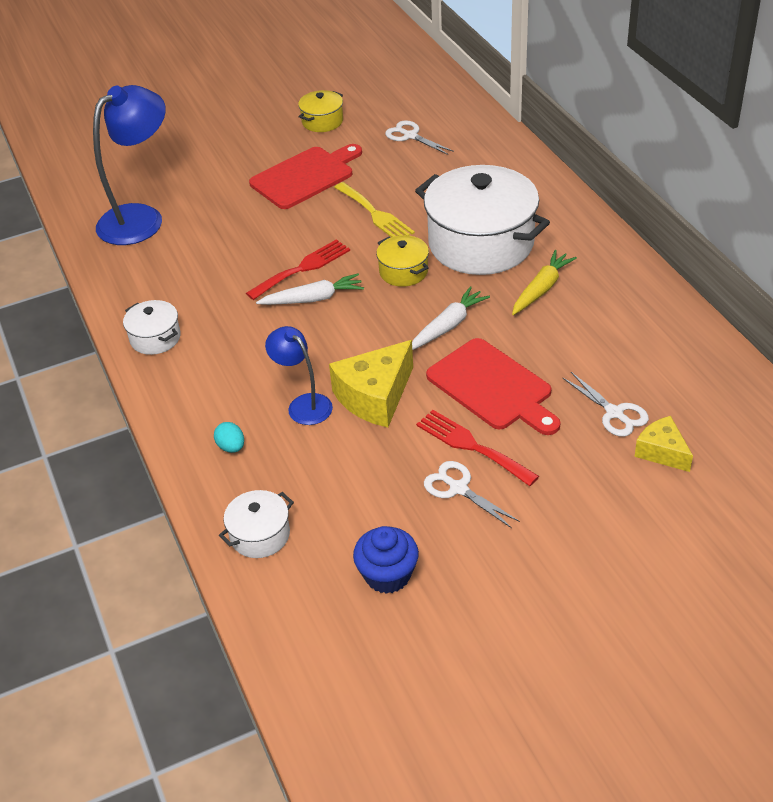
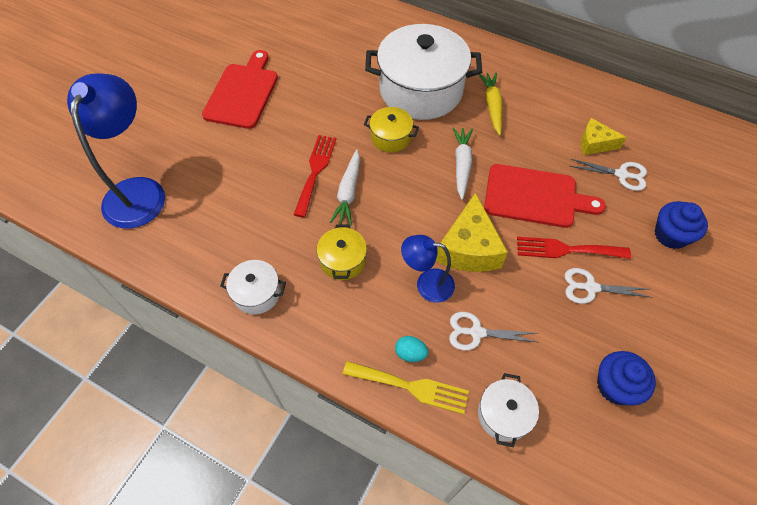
camera: 40 degrees left, 15 degrees up
white carrot [256,273,364,305] -> white carrot turned 150 degrees clockwise [330,150,360,226]
yellow pot [298,90,343,132] -> yellow pot moved to [317,224,367,280]
yellow fork [334,182,415,237] -> yellow fork moved to [343,361,469,414]
white scissors [385,120,454,155] -> white scissors moved to [449,312,537,350]
yellow cheese [634,416,693,472] -> yellow cheese moved to [581,118,627,155]
none -> blue cupcake [655,201,708,249]

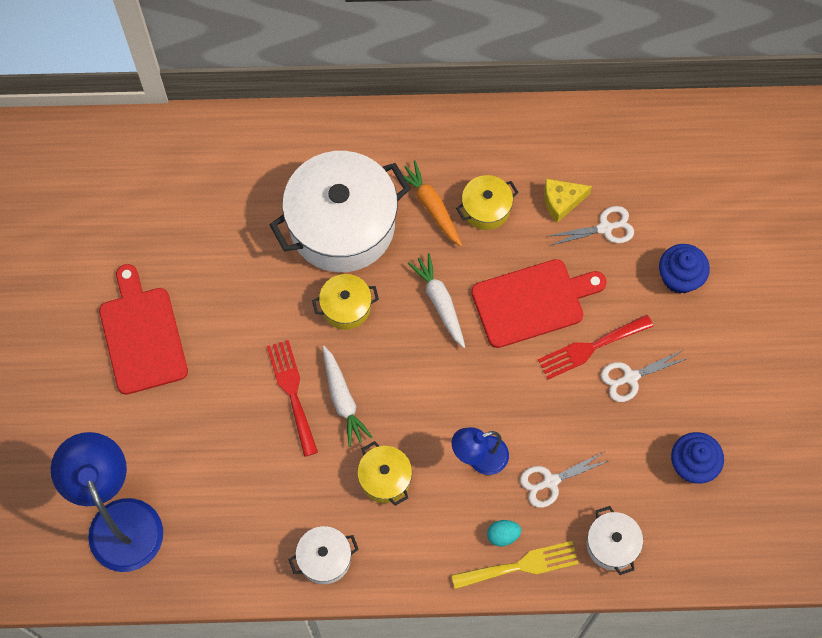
camera: 30 degrees left, 10 degrees up
yellow cheese [436,192,508,272] -> none
yellow carrot [478,72,502,136] -> orange carrot [402,161,462,247]
none -> yellow pot [456,175,518,230]

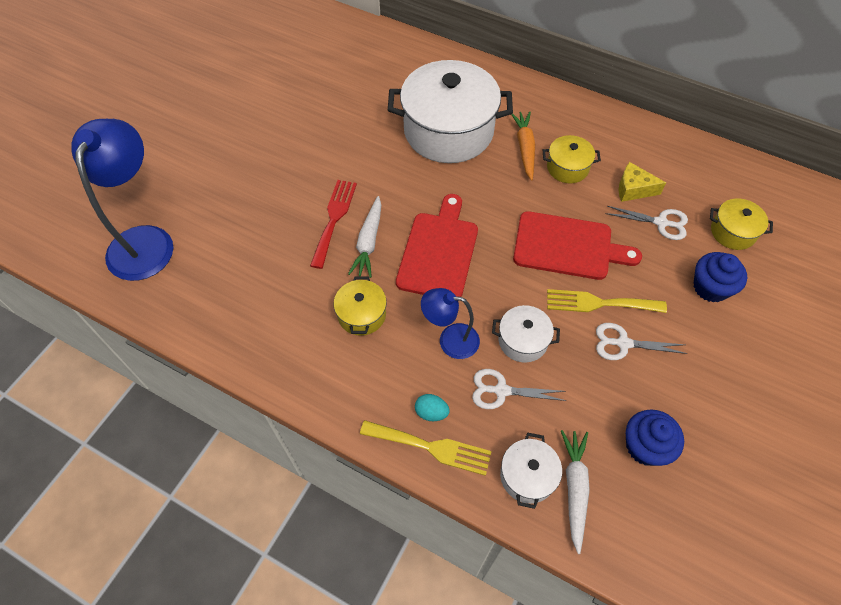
camera: 30 degrees right, 10 degrees down
red cutting board [99,264,188,395] -> red cutting board moved to [396,194,478,297]
white pot [289,526,359,584] -> white pot moved to [492,305,560,363]
yellow pot [312,274,379,330] -> yellow pot moved to [710,198,773,250]
white carrot [408,253,465,348] -> white carrot moved to [561,430,590,554]
red fork [538,315,653,379] -> yellow fork [547,289,667,313]

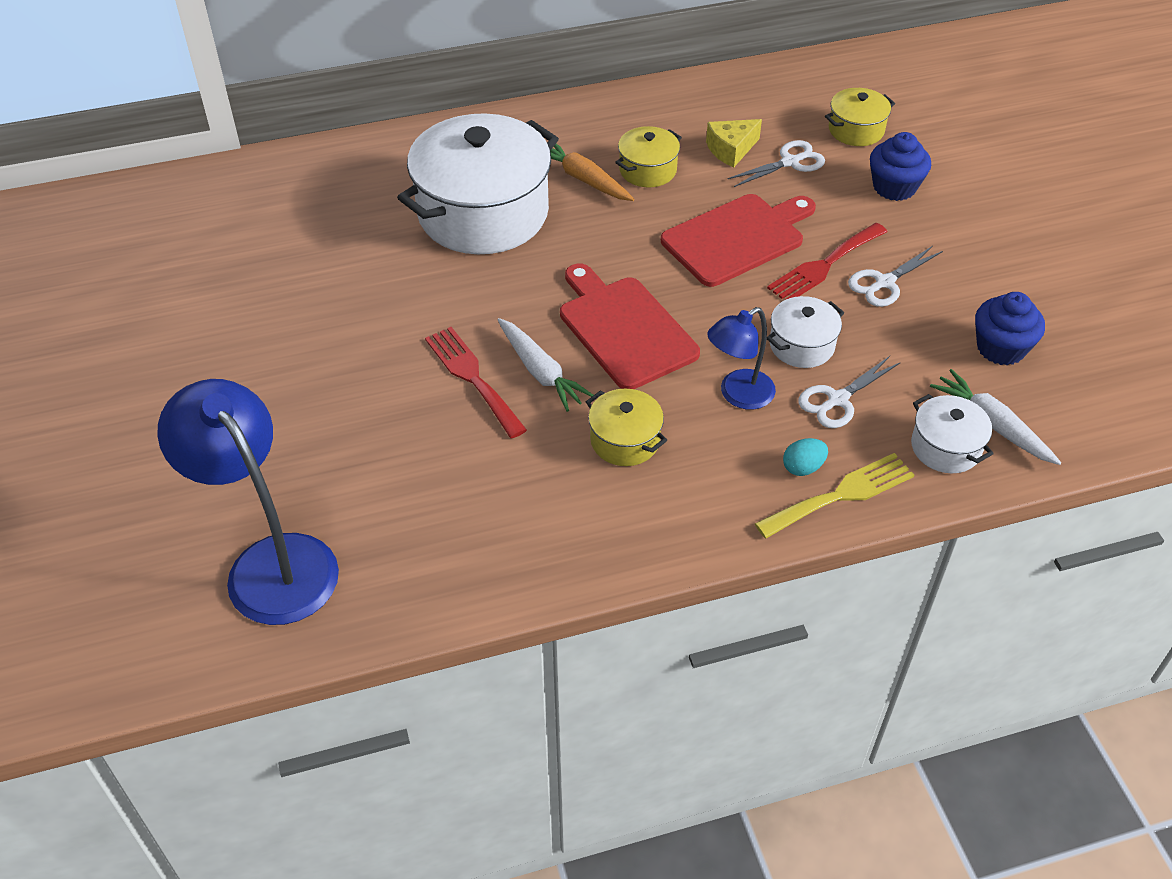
camera: 45 degrees left, 10 degrees down
yellow fork [547,289,667,313] -> red fork [767,223,888,300]

